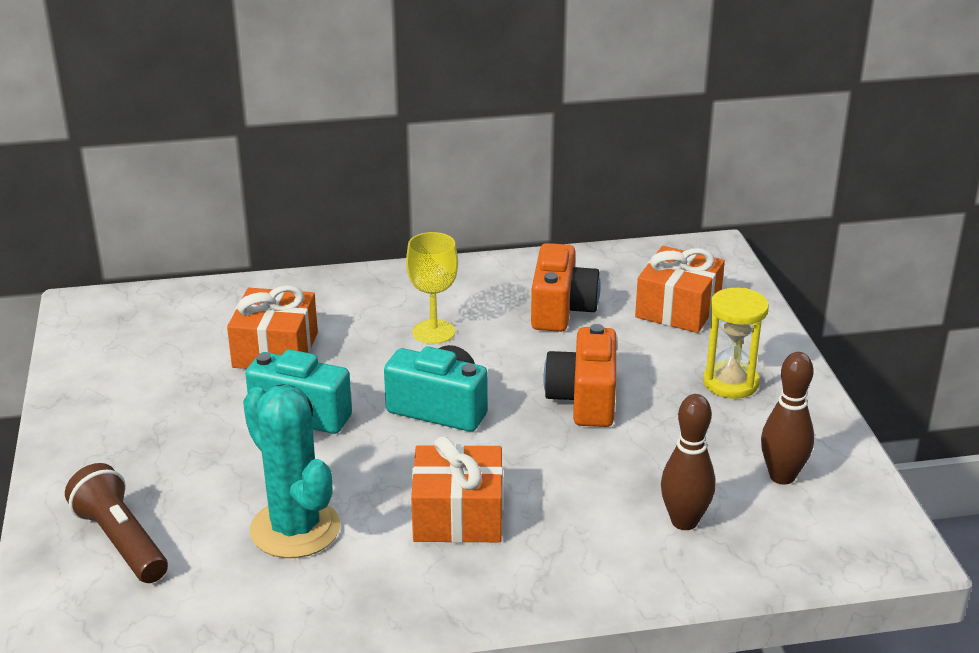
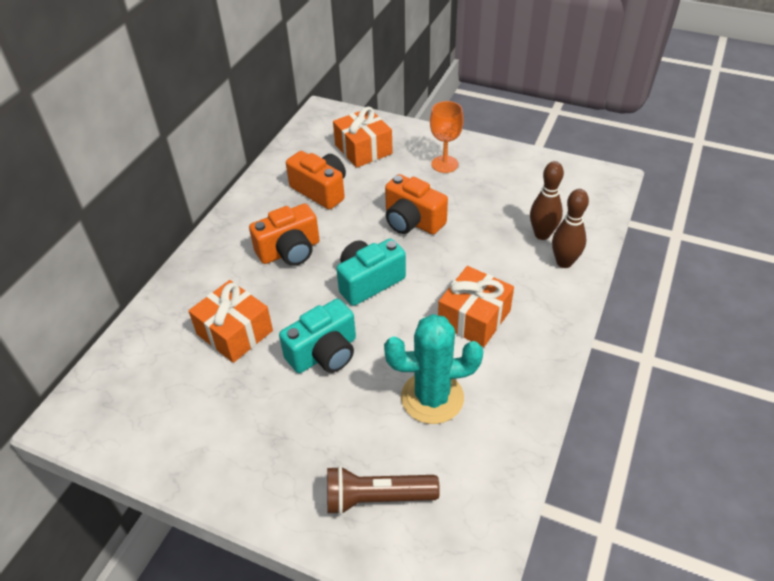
camera: 55 degrees left, 15 degrees up
yellow goblet [406,232,458,344] -> orange camera [249,204,320,266]
yellow hourglass [703,288,769,399] -> orange goblet [430,101,464,173]
brown bowling pin [761,352,814,484] -> brown bowling pin moved to [552,189,589,268]

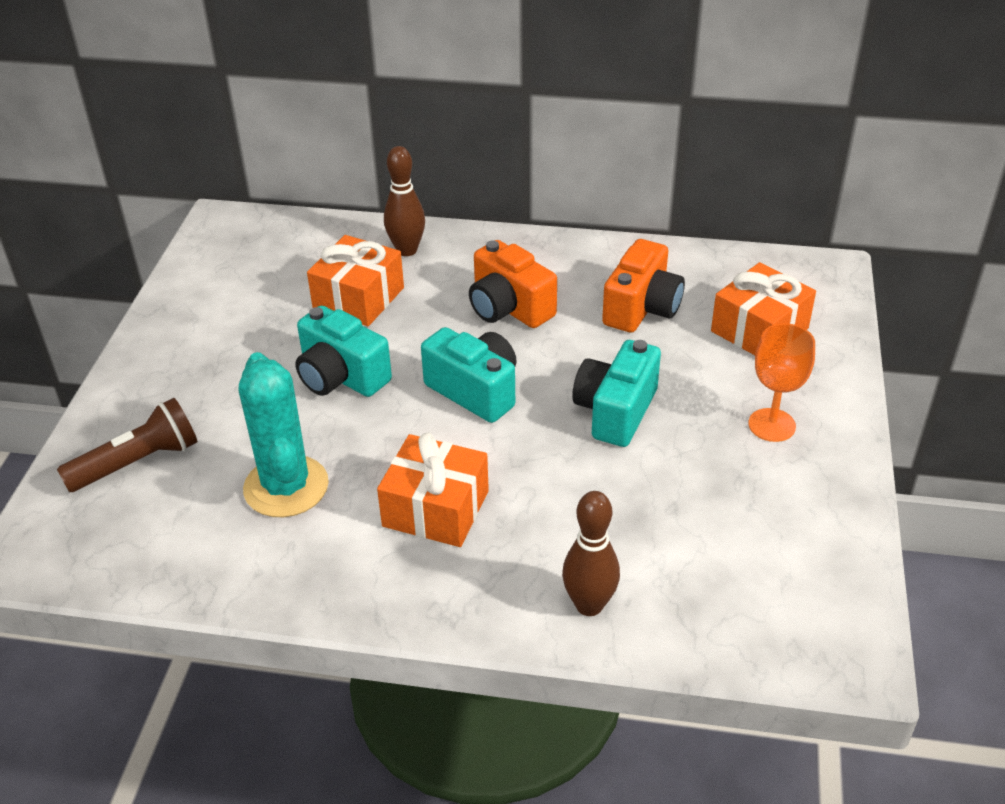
camera: 75 degrees right, 5 degrees down
brown flashlight [327,466,440,515] -> brown flashlight turned 75 degrees clockwise [57,398,198,492]
orange camera [385,174,448,234] -> turquoise camera [572,340,661,447]
brown bowling pin [530,161,564,240] -> brown bowling pin moved to [384,146,425,256]

